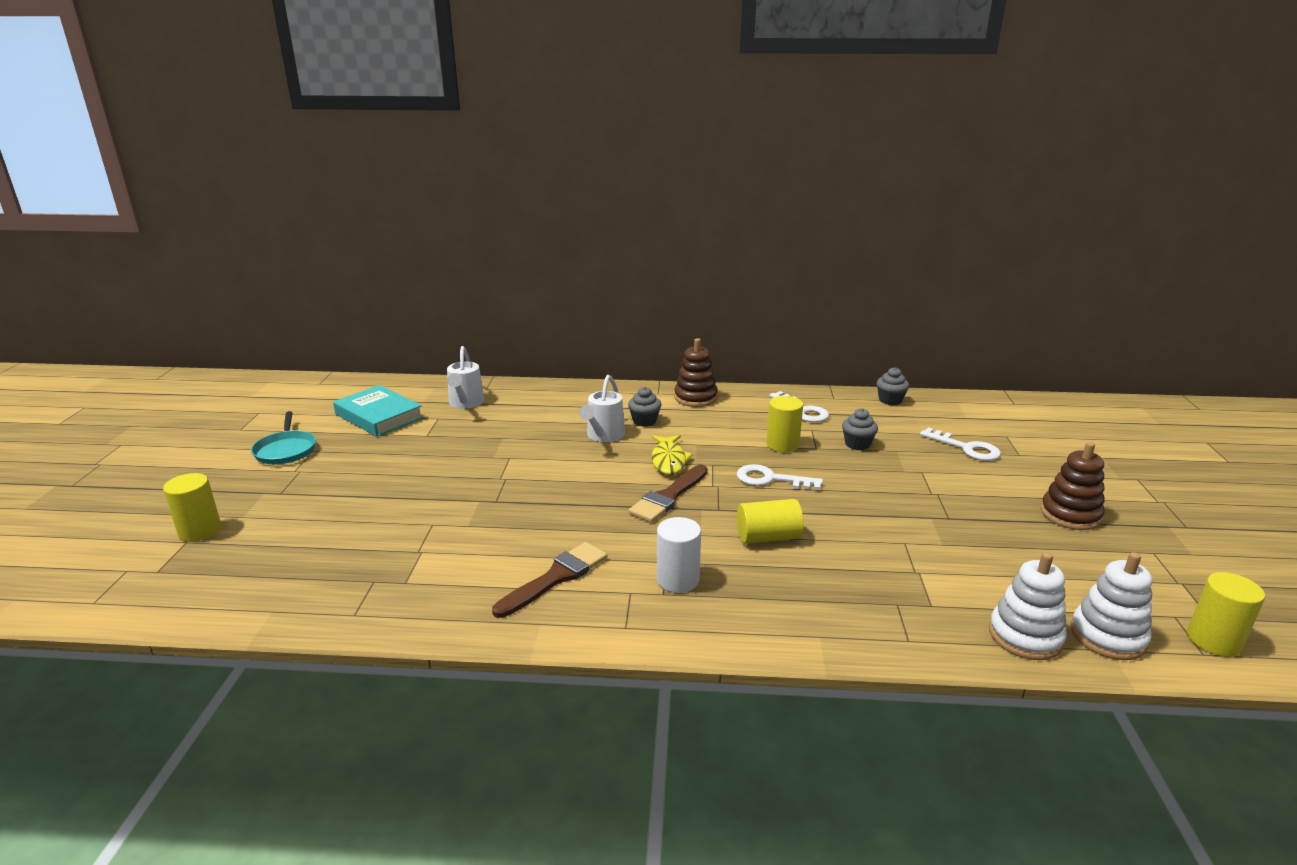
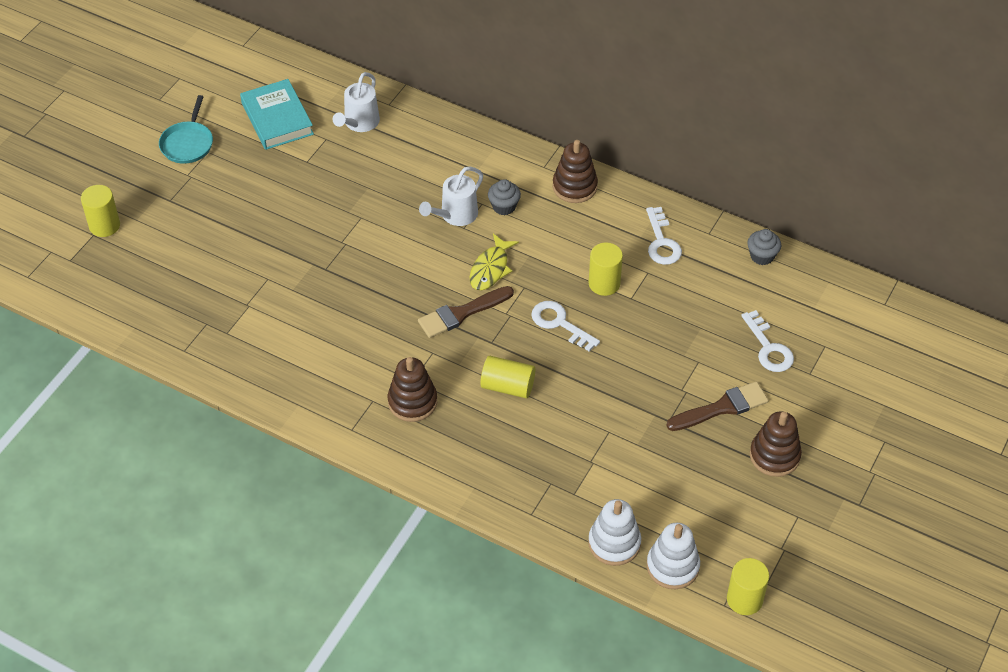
camera: 25 degrees right, 25 degrees up
brown brush [492,542,607,618] -> brown brush moved to [666,382,769,431]
white cylinder [657,517,701,593] -> brown stacking toy [388,357,437,422]
grey cupcake [842,408,878,450] -> none

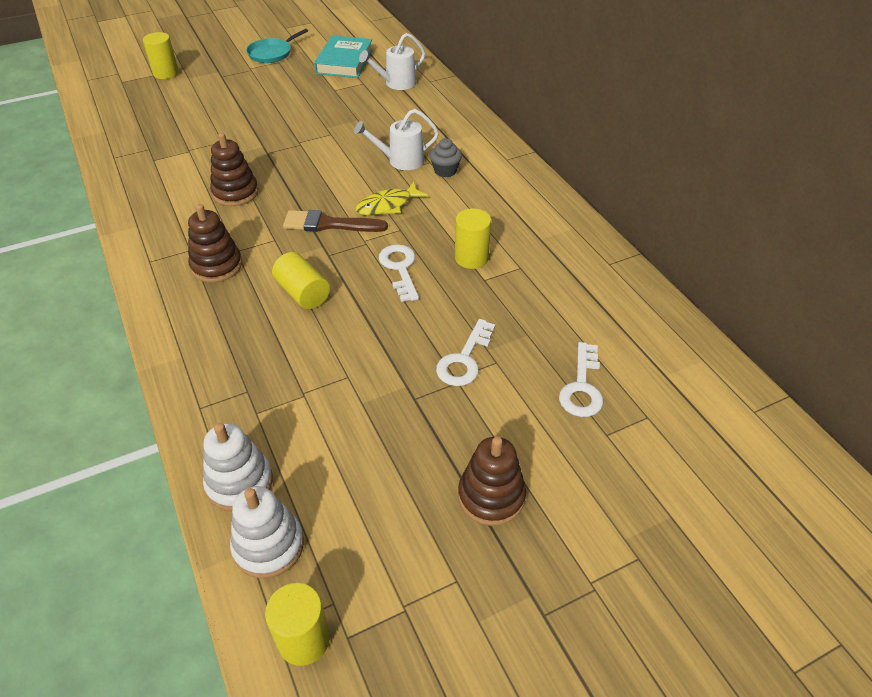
camera: 35 degrees right, 5 degrees down
brown stacking toy [553,140,598,203] -> brown stacking toy moved to [210,133,259,206]
white key [646,207,682,265] -> white key moved to [436,319,495,386]
brown brush [666,382,769,431] -> none
grey cupcake [747,229,781,265] -> none

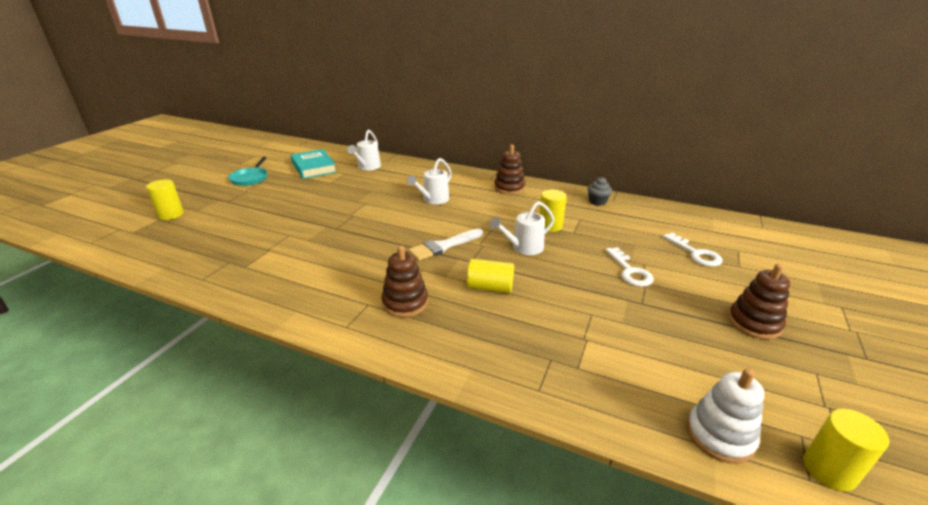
camera: 40 degrees left, 15 degrees down
white stacking toy [203,423,273,511] -> none
brown stacking toy [210,133,259,206] -> brown stacking toy moved to [494,145,525,195]
brown brush [283,210,388,232] -> white brush [408,229,483,261]
yellow fish [355,182,428,216] -> none
white key [379,244,419,302] -> white watering can [490,201,554,255]
grey cupcake [430,138,462,177] -> grey cupcake moved to [587,177,612,206]

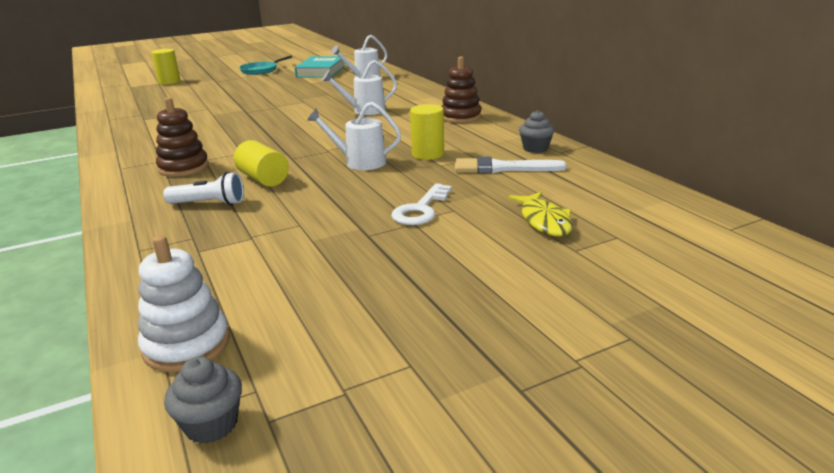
camera: 40 degrees right, 5 degrees down
white brush [408,229,483,261] -> white brush moved to [455,157,567,173]
white key [663,233,723,266] -> yellow fish [508,192,572,236]
brown stacking toy [728,264,790,340] -> none
yellow cylinder [804,409,889,491] -> grey cupcake [164,356,242,444]
none -> white flashlight [163,172,244,205]

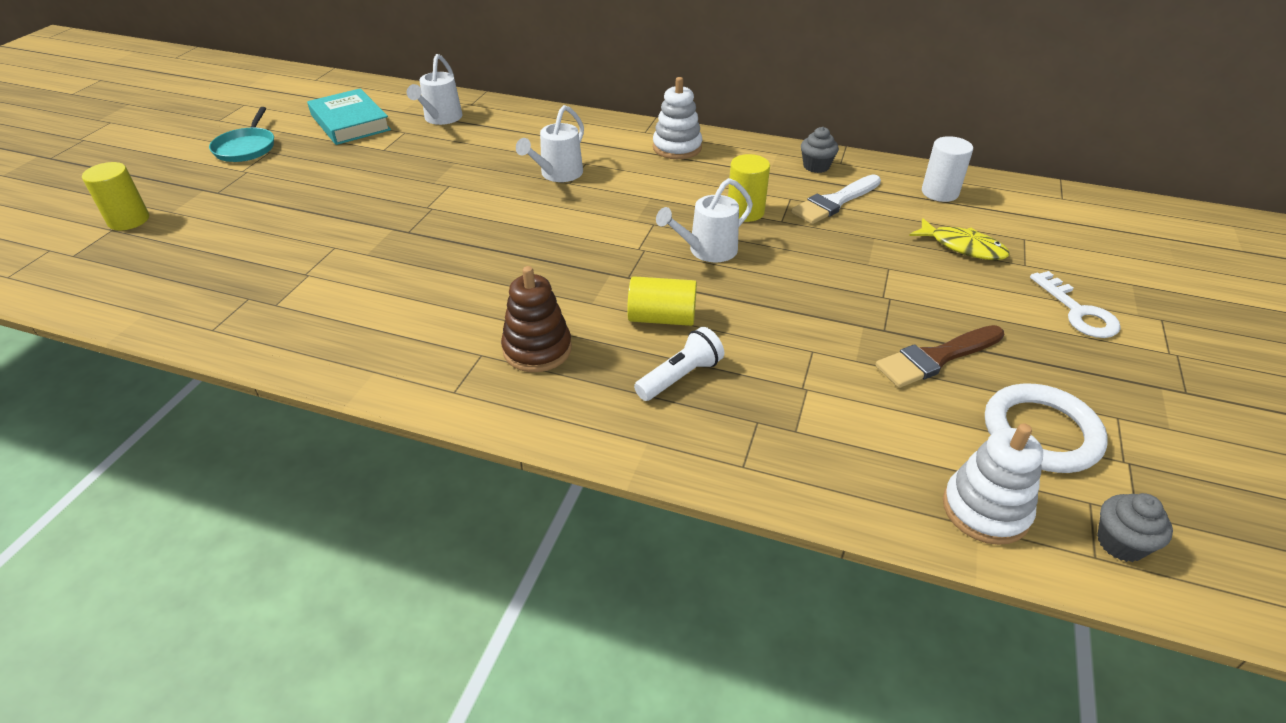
camera: 45 degrees left, 15 degrees up
white key [391,183,452,225] -> white key moved to [1030,271,1121,338]
brown stacking toy [441,56,481,123] -> white stacking toy [653,77,702,159]
none -> brown brush [875,325,1004,388]
none -> white cylinder [922,136,973,202]
none -> white ring [985,384,1108,473]

